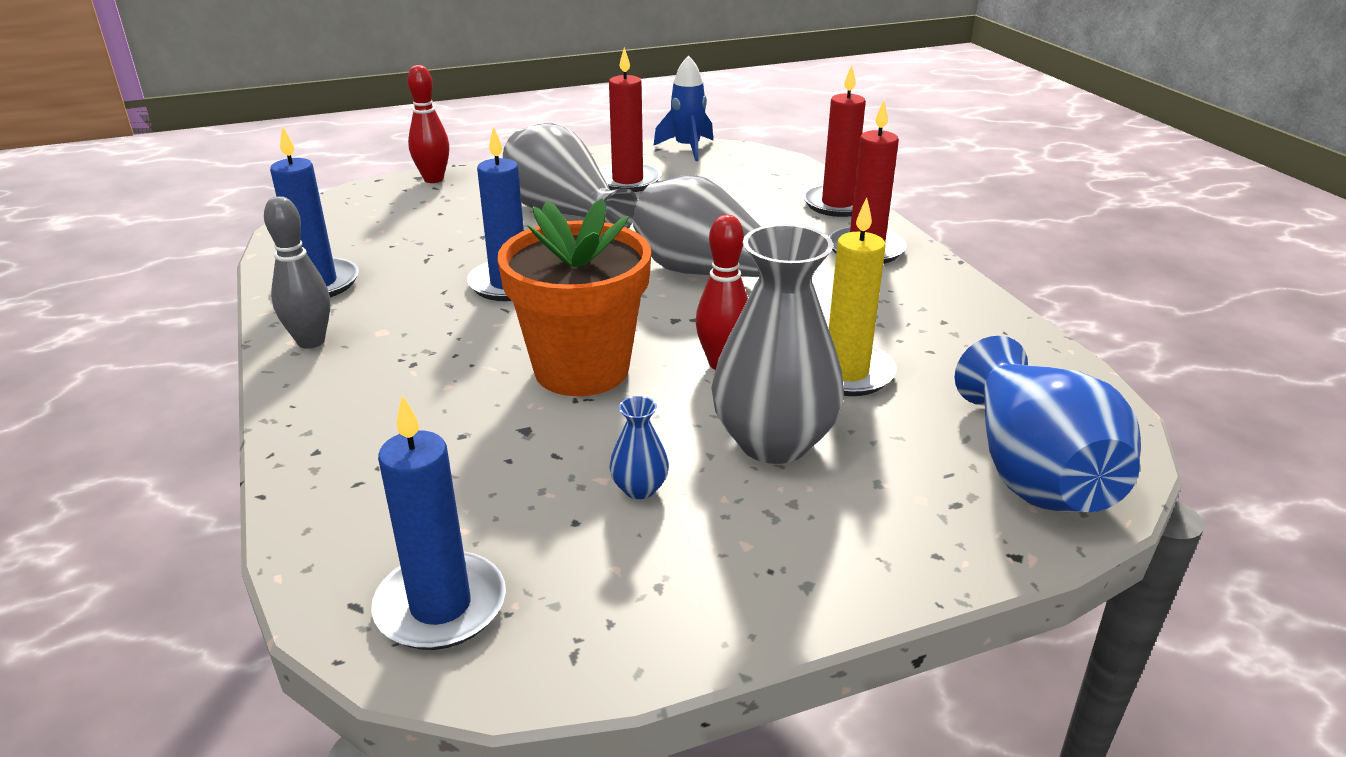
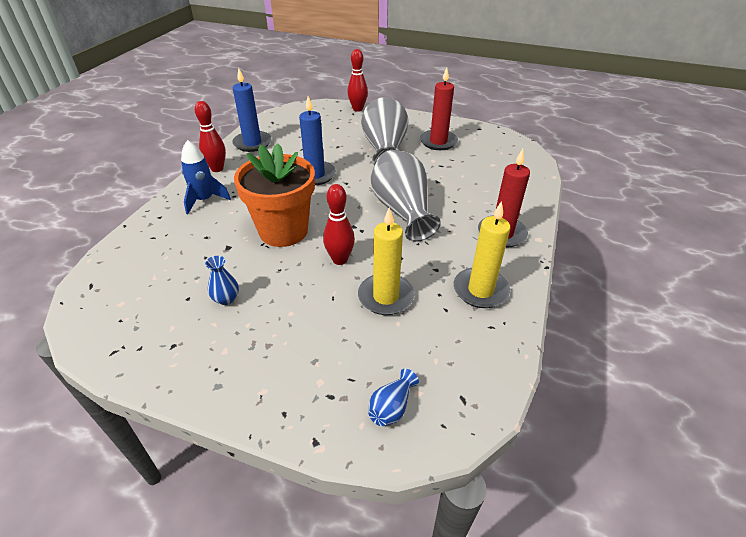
camera: 40 degrees right, 10 degrees up
grey bowling pin [264,196,330,349] -> red bowling pin [195,101,226,172]
blue candle [371,395,506,650] -> none
blue rocket [654,55,713,161] -> blue rocket moved to [181,140,231,214]
grey vase [711,224,844,464] -> none
red candle [803,65,866,217] -> none
blue vase [954,336,1141,512] -> blue vase [369,369,419,426], size x0.43
none -> yellow candle [454,201,510,308]

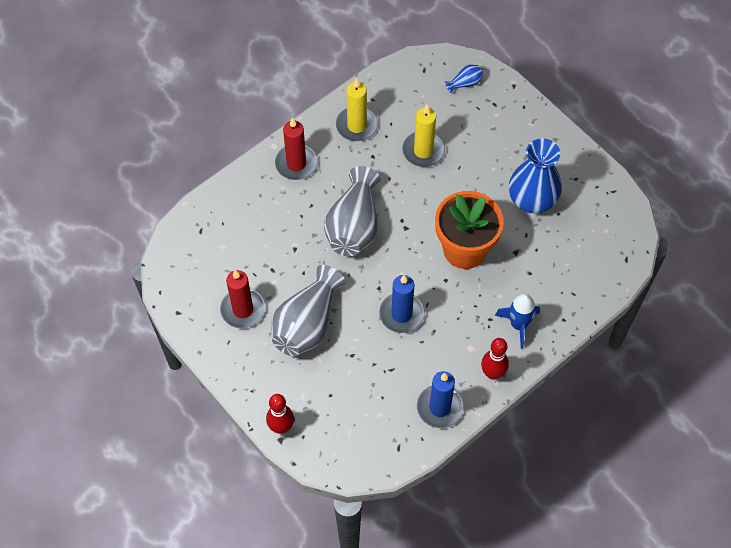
camera: 150 degrees left, 20 degrees up
blue vase [205,256,239,305] -> blue vase [509,138,562,213], size x2.33
red bowling pin [323,184,355,265] -> none

